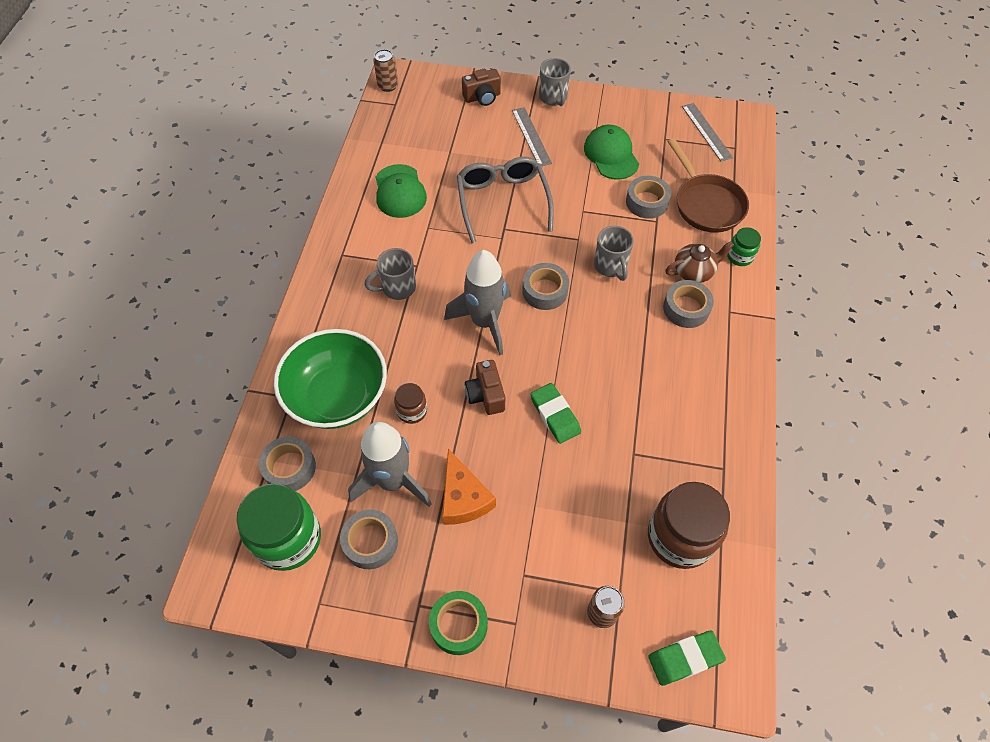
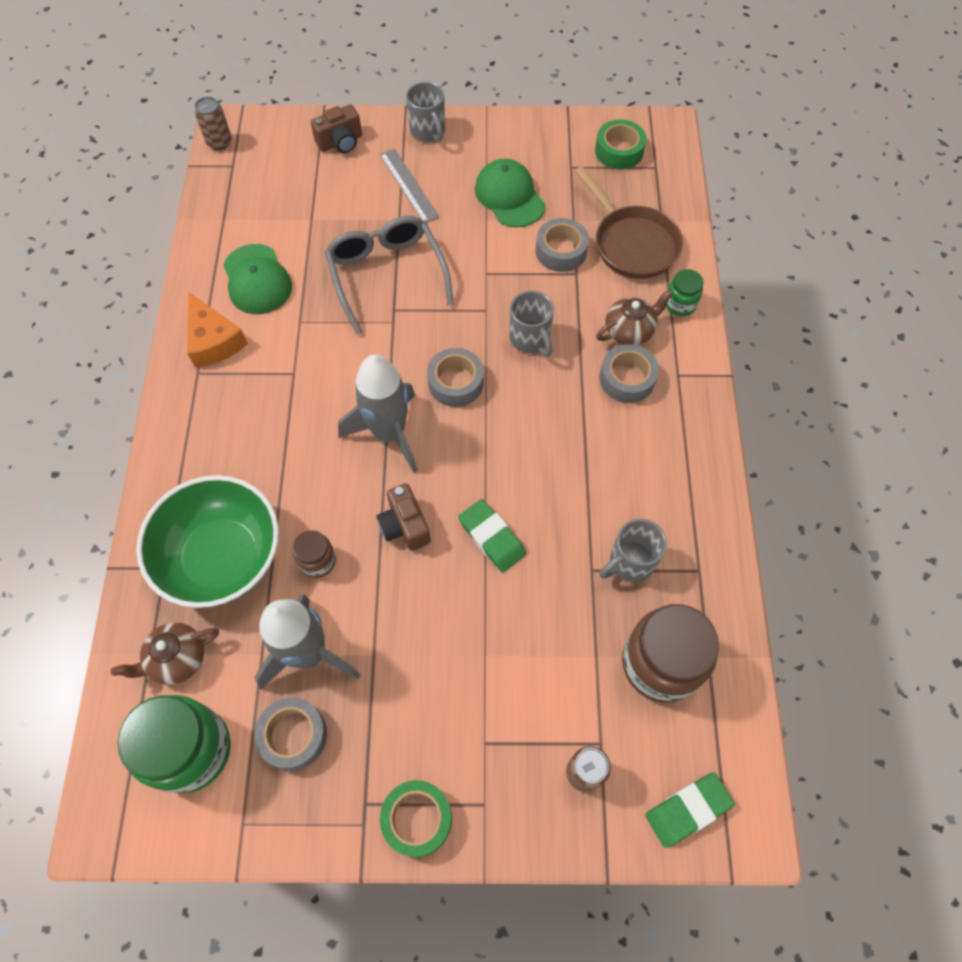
camera: 10 degrees left, 5 degrees up
grey tape [259,436,316,491] -> brown teapot [111,623,219,685]
grey mug [365,248,416,300] -> grey mug moved to [599,519,667,582]
orange cheese [442,449,496,525] -> orange cheese moved to [187,293,248,368]
grey ruler [682,103,733,161] -> green tape [595,119,646,170]

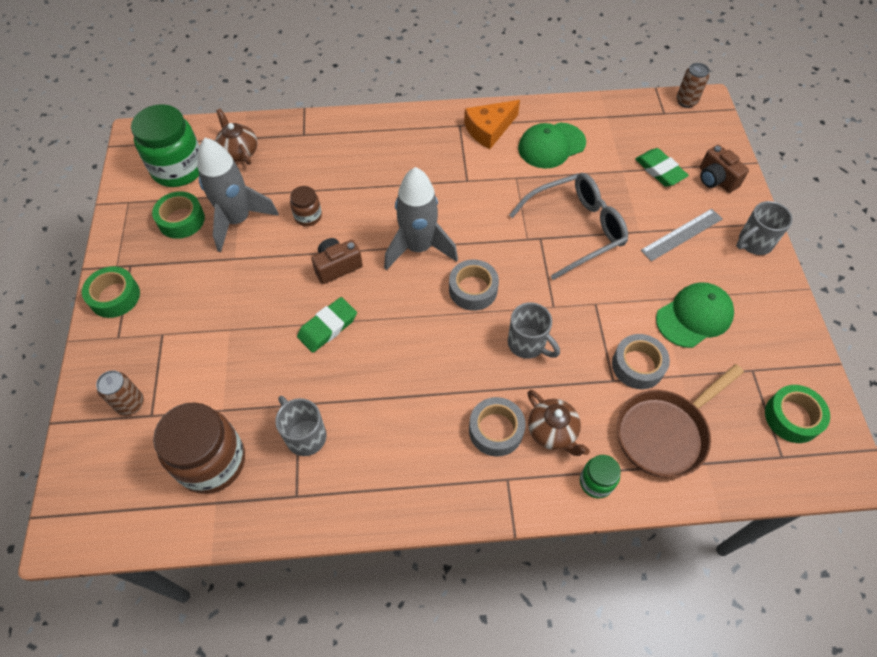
camera: 85 degrees right, 5 degrees down
green bowl [136,475,279,608] -> none
grey tape [254,697,327,771] -> green tape [152,191,205,239]
grey mug [509,291,554,357] -> grey mug turned 105 degrees counterclockwise [508,302,560,359]
green eraser [645,772,735,848] -> green eraser moved to [635,148,689,187]

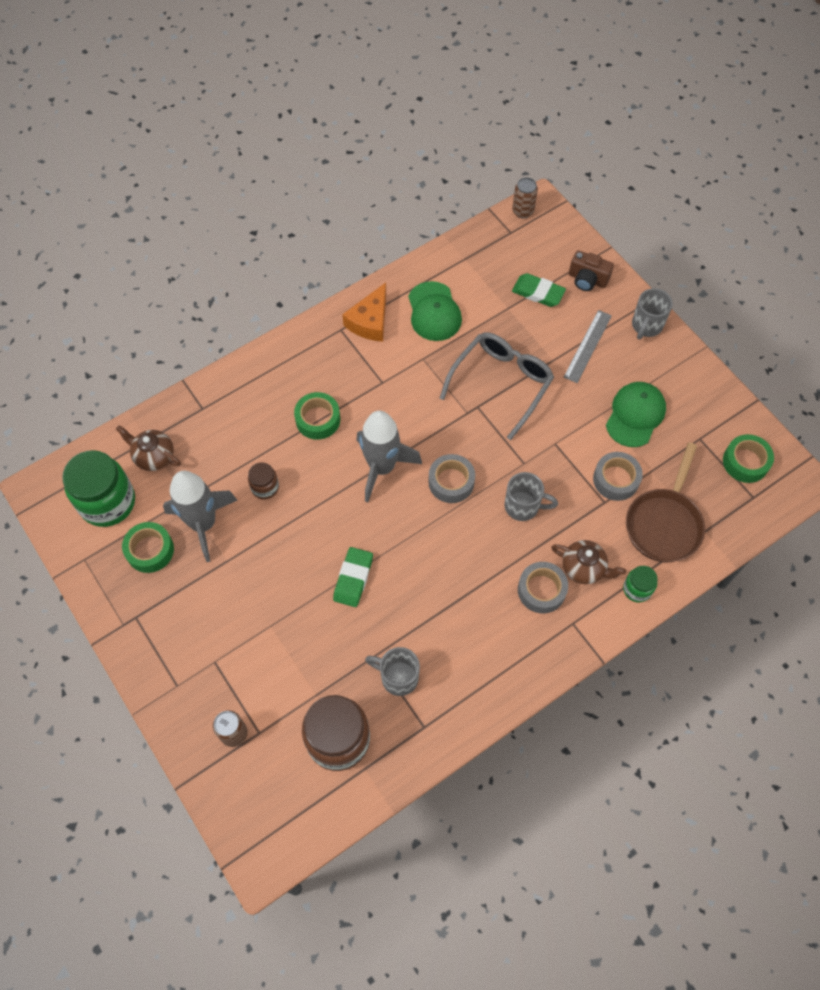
camera: 30 degrees left, 5 degrees up
green tape [82,266,140,318] -> green tape moved to [294,392,340,440]
brown camera [312,238,363,284] -> none
green cap [518,122,586,168] -> green cap turned 45 degrees counterclockwise [408,281,462,341]

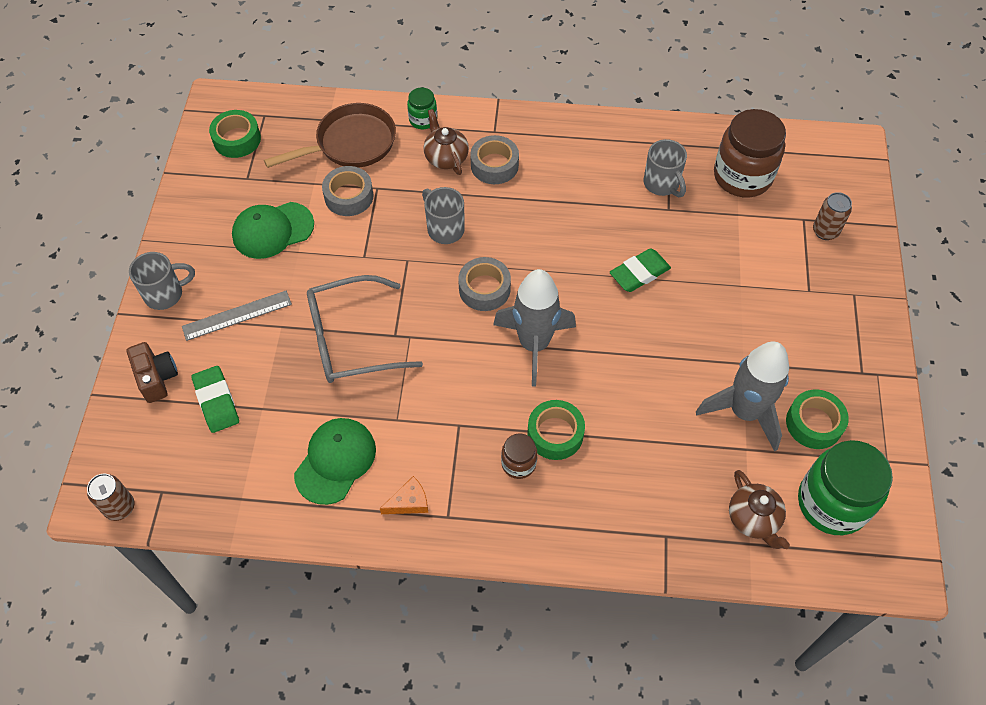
camera: 140 degrees left, 5 degrees down
brown jar [248,462,279,499] -> brown jar moved to [501,433,537,479]
orange cheese [342,283,386,342] -> orange cheese [380,476,428,514], size x0.60

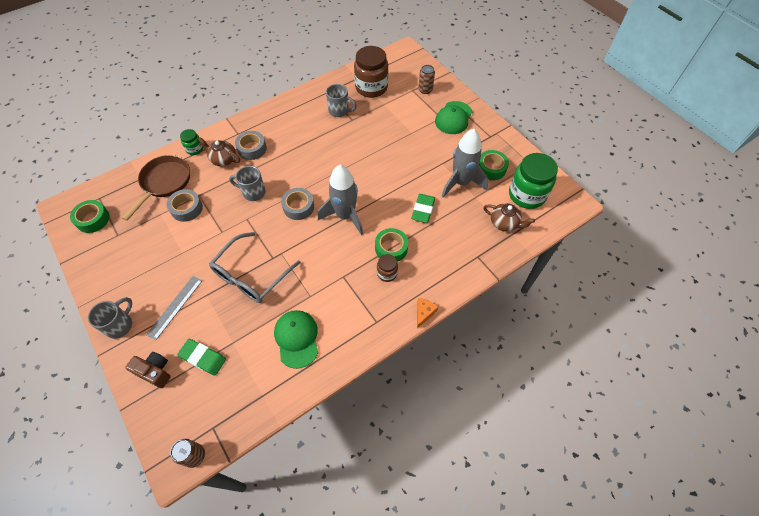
camera: 40 degrees left, 0 degrees up
green cap [232,202,314,259] -> green cap moved to [435,101,472,134]
orange cheese [380,476,428,514] -> orange cheese moved to [417,298,438,329]
green eraser [609,248,671,292] -> green eraser moved to [411,194,435,223]

